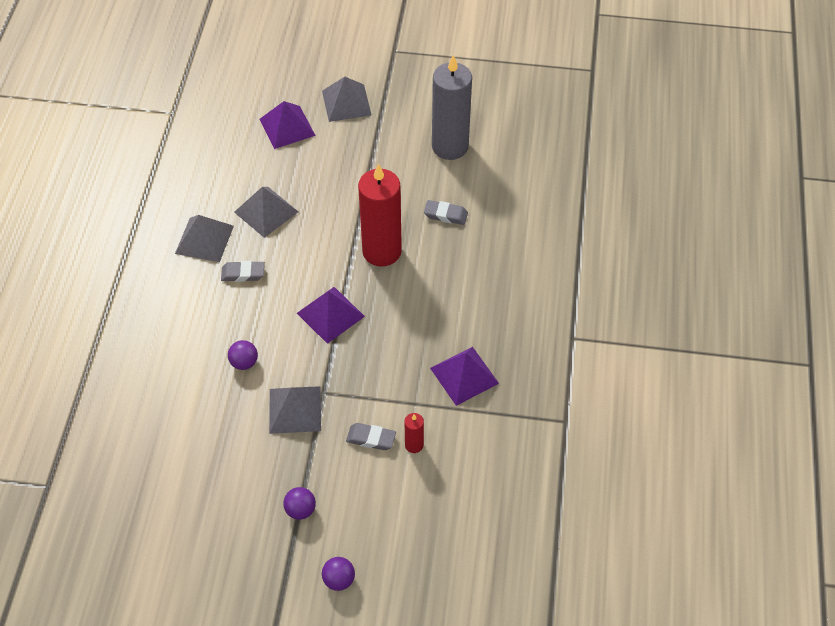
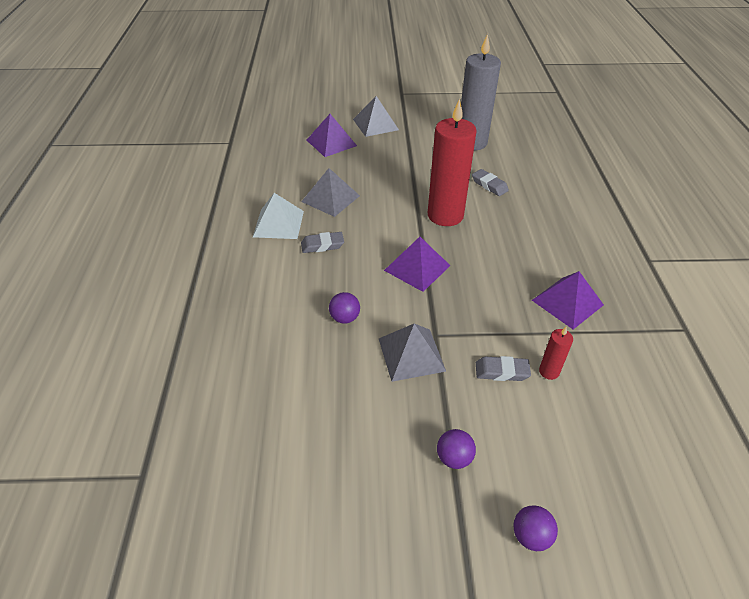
camera: 10 degrees left, 10 degrees down
grey pyramid [175,215,234,262] -> white pyramid [253,193,304,239]
grey eraser [424,200,468,225] -> grey eraser turned 45 degrees clockwise [472,169,509,196]

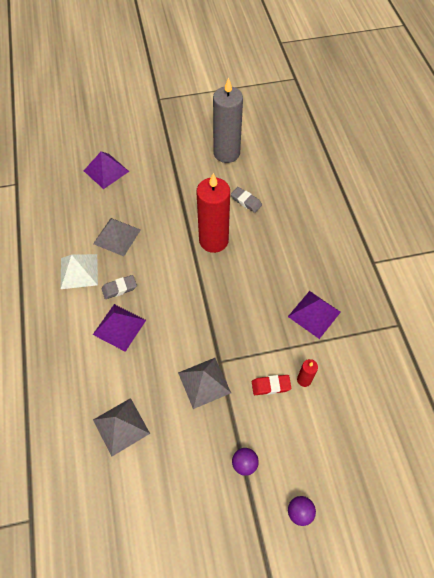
camera: 10 degrees left, 15 degrees up
purple ball [329,292,360,324] -> none
grey pyramid [353,96,399,137] -> grey pyramid moved to [93,398,150,456]
purple pyramid [384,237,450,292] -> purple pyramid moved to [93,304,146,352]
grey eraser [476,356,531,381] -> red eraser [252,375,291,395]

